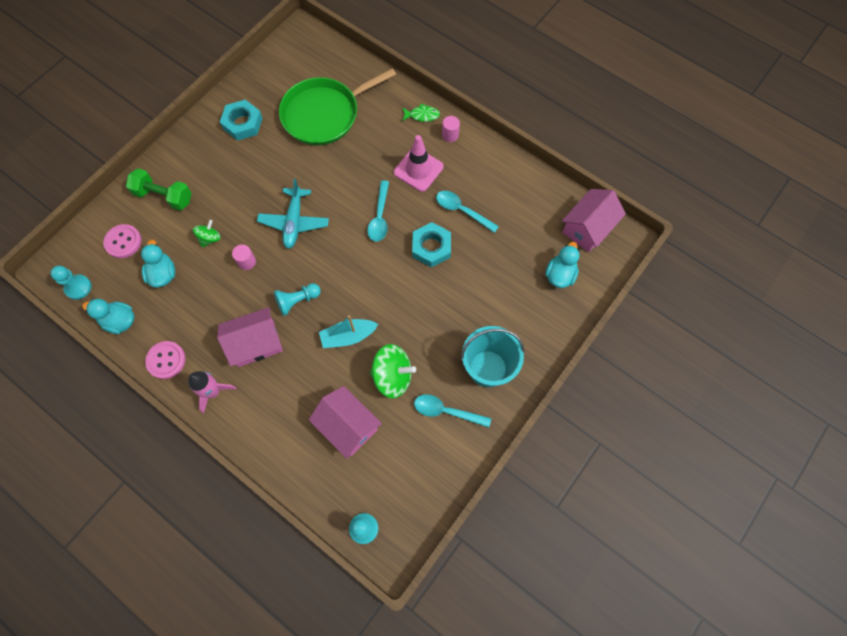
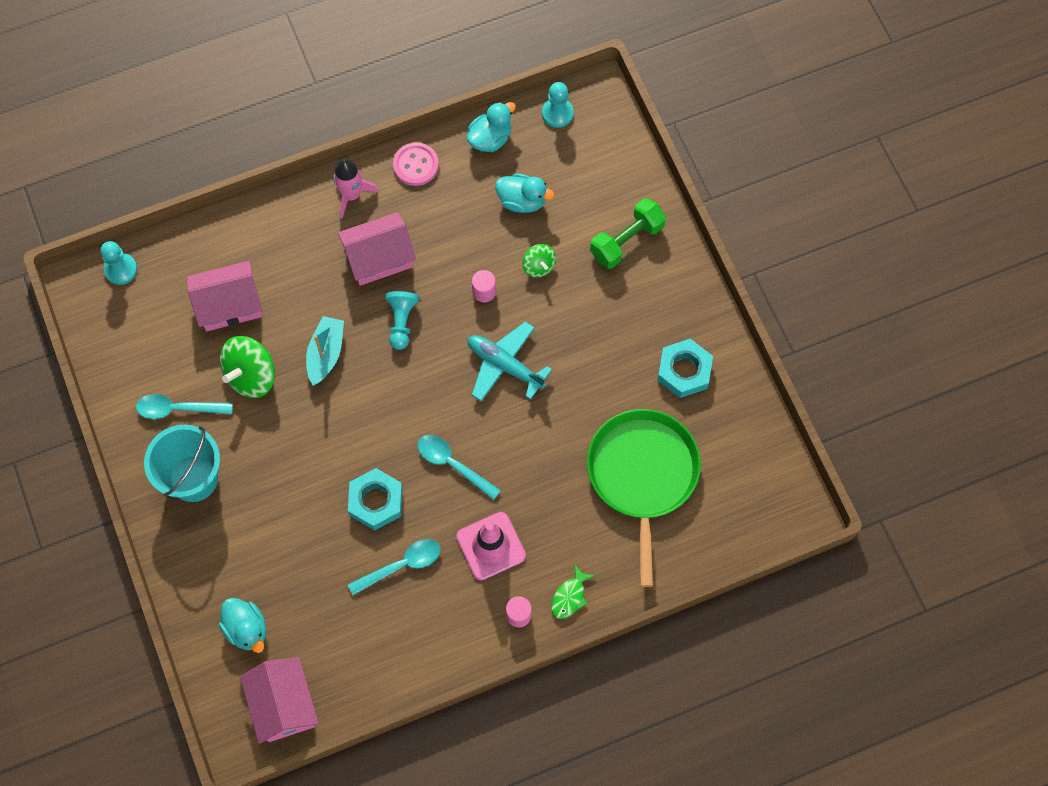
camera: 120 degrees right, 0 degrees up
pink button [103,224,142,258] -> none
pink house [217,307,283,367] -> pink house turned 60 degrees clockwise [338,212,416,286]
turquoise spoon [414,394,491,428] -> turquoise spoon turned 135 degrees counterclockwise [136,394,233,419]

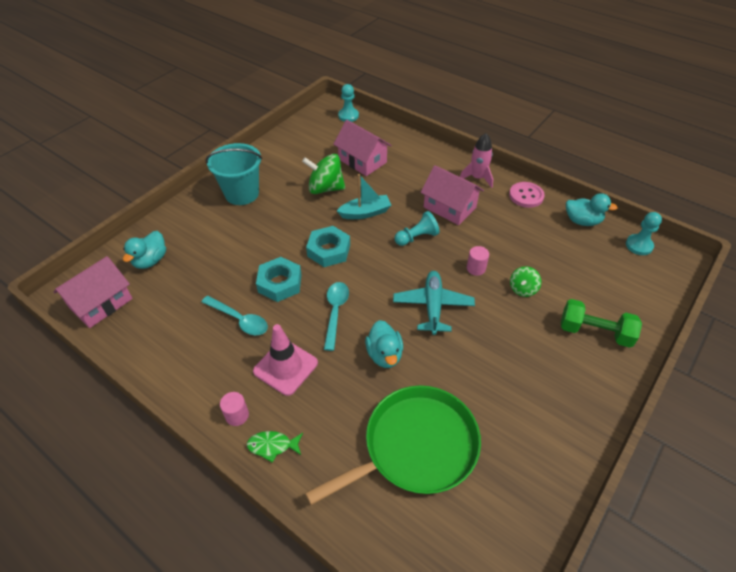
camera: 60 degrees right, 20 degrees down
turquoise spoon [136,394,233,419] -> none
turquoise duck [495,174,555,213] -> turquoise duck moved to [365,320,403,368]
turquoise nut [657,339,713,398] -> turquoise nut moved to [306,226,350,267]

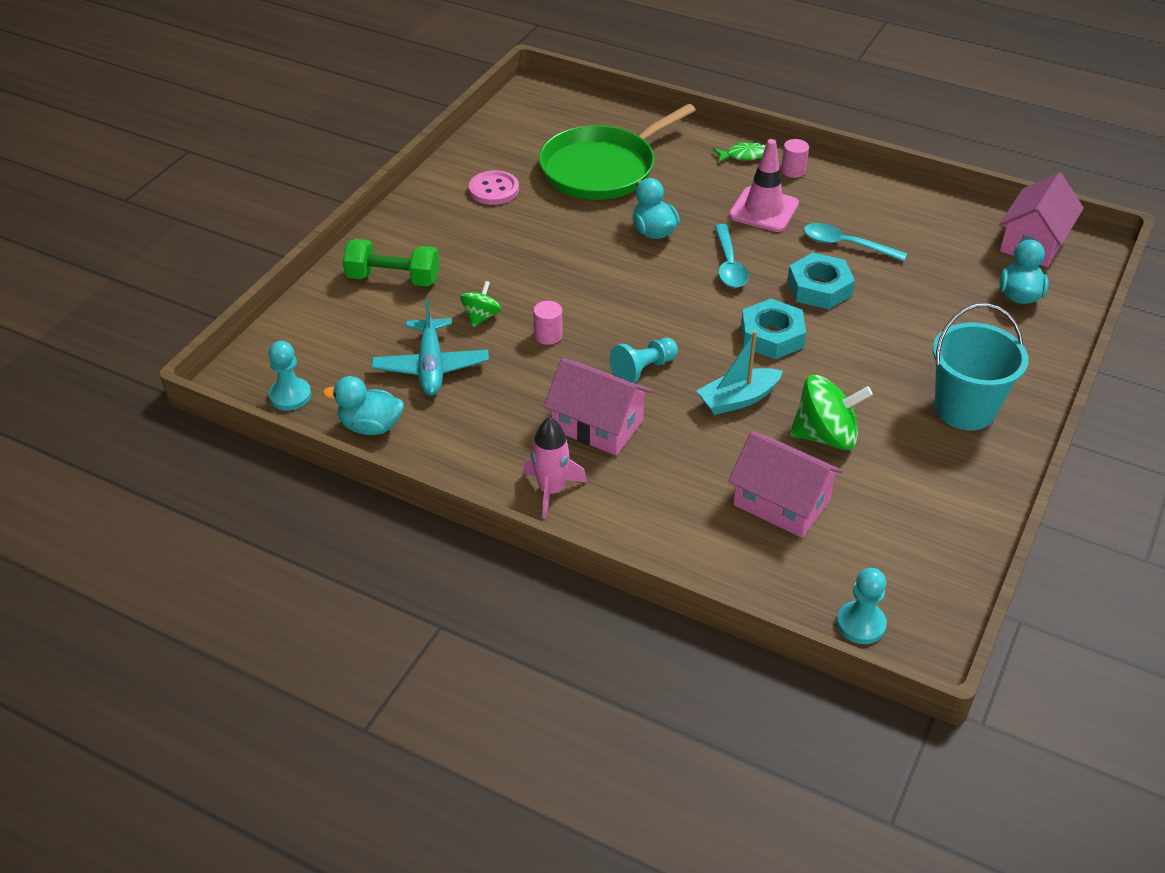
camera: 170 degrees right, 5 degrees down
turquoise plane [393,271,475,335] -> turquoise plane moved to [372,299,489,396]
pink button [509,182,545,208] -> pink button moved to [469,170,519,205]

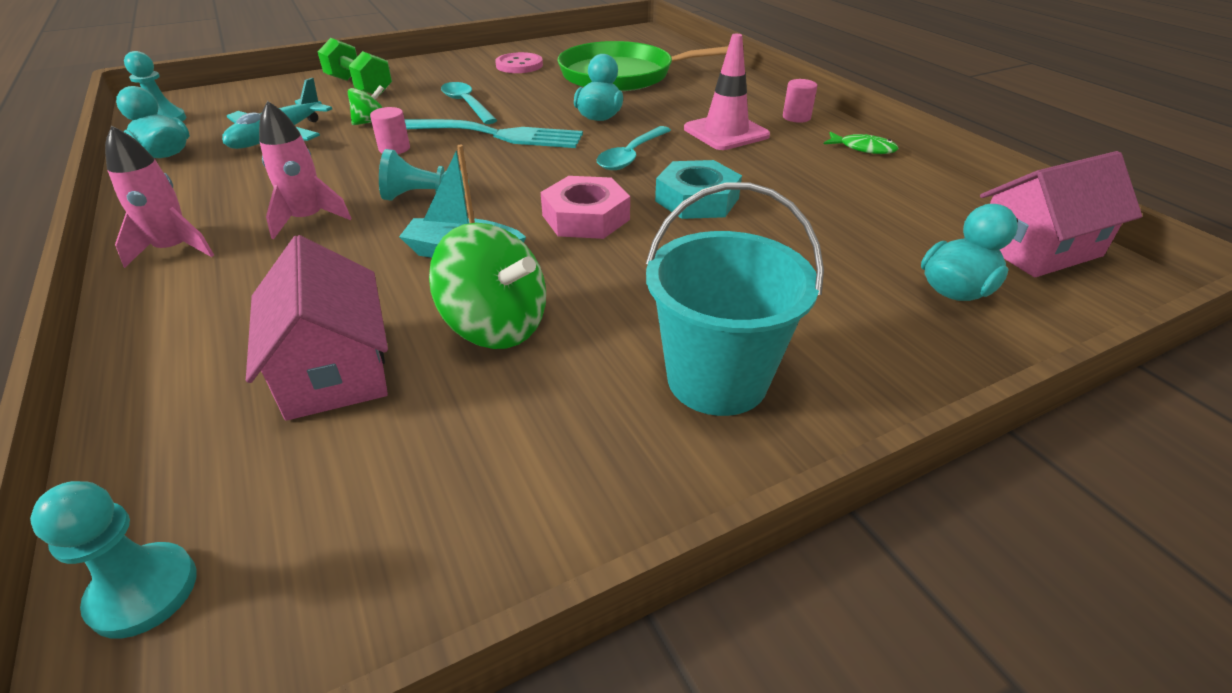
camera: 35 degrees right, 5 degrees down
pink house [544,358,652,455] -> pink rocket [259,101,352,239]
green fish [713,142,766,162] -> green fish moved to [824,131,899,154]
turquoise nut [741,299,806,359] -> pink nut [541,176,630,239]
turquoise spoon [804,223,907,261] -> turquoise spoon moved to [441,82,497,124]
none -> turquoise fork [404,119,583,148]

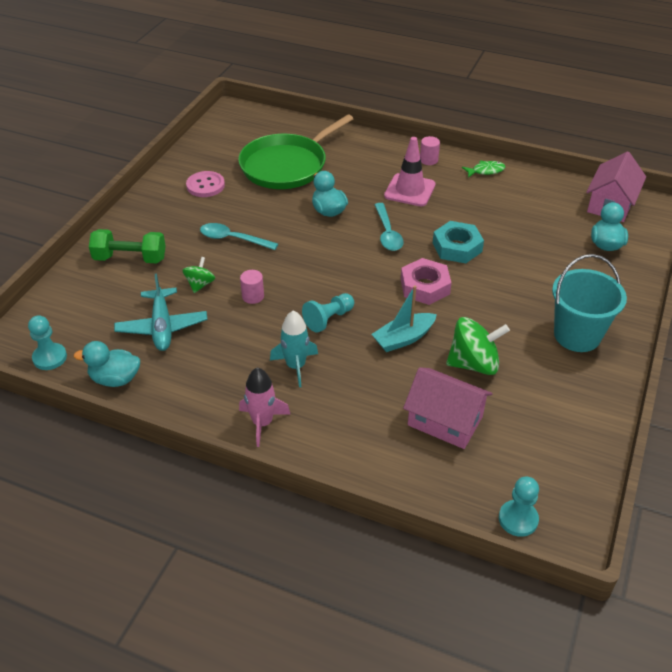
camera: 40 degrees left, 5 degrees up
pink rocket [259,101,352,239] -> turquoise rocket [270,310,318,387]
turquoise fork [404,119,583,148] -> none

